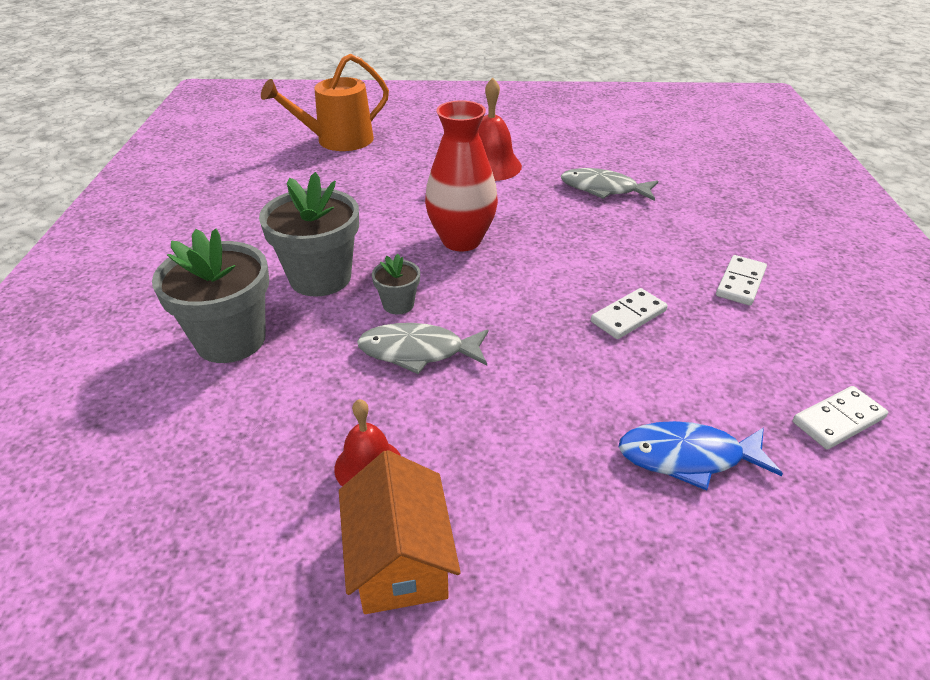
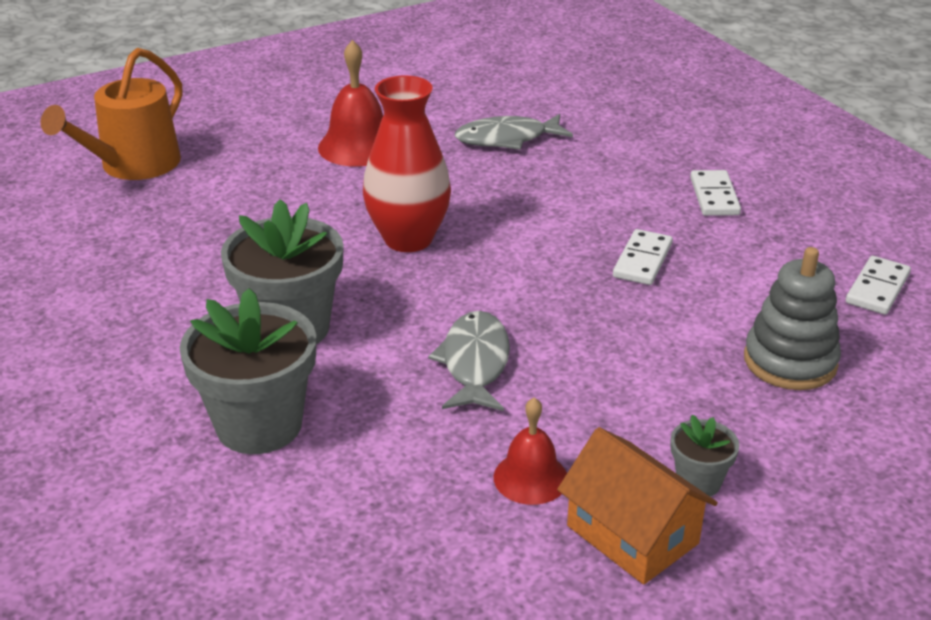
camera: 30 degrees left, 5 degrees down
grey fish [357,323,488,374] -> grey fish turned 120 degrees clockwise [428,311,510,411]
grey flower pot [372,254,420,315] -> grey flower pot moved to [670,415,740,497]
blue fish [619,421,783,491] -> grey stacking toy [744,247,841,390]

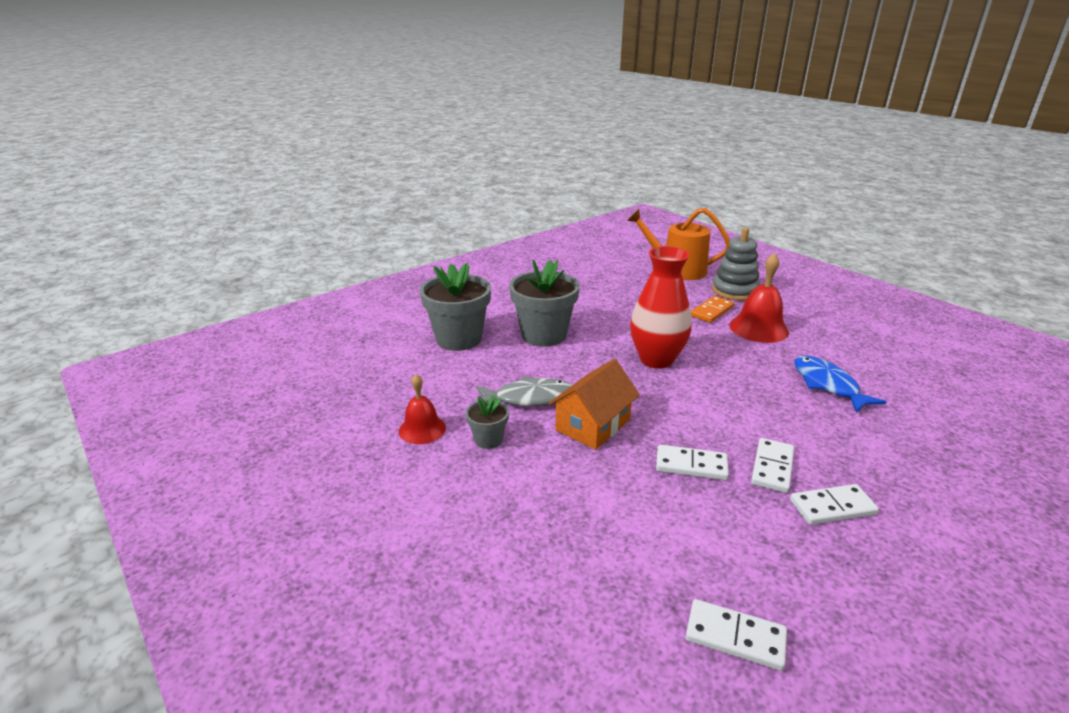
camera: 80 degrees right, 5 degrees down
grey fish [455,114,573,150] -> blue fish [794,355,886,413]
orange house [557,427,718,585] -> orange house moved to [548,359,640,450]
grey flower pot [670,415,740,497] -> grey flower pot moved to [466,395,509,449]
grey stacking toy [744,247,841,390] -> grey stacking toy moved to [712,227,760,301]
none -> orange domino [691,296,734,323]
none -> white domino [751,438,794,493]

